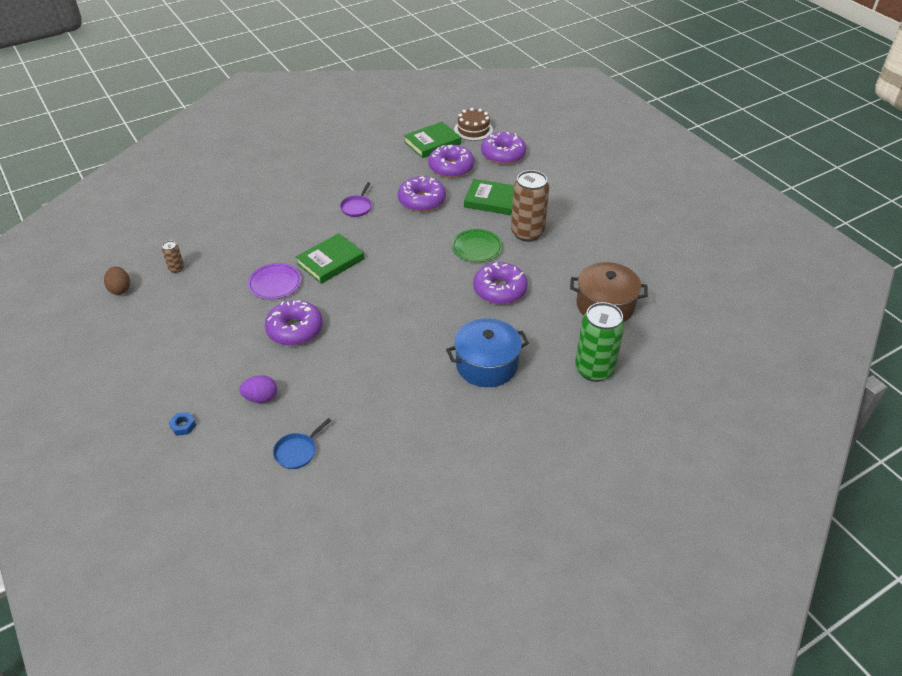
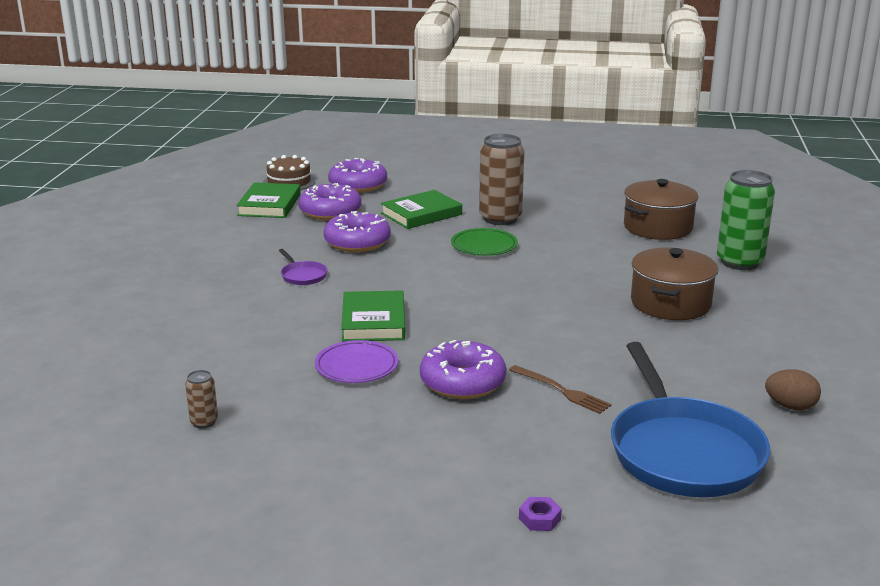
camera: 50 degrees left, 20 degrees down
brown egg [104,266,130,295] -> brown egg moved to [765,369,821,410]
blue nut [169,412,196,436] -> purple nut [519,497,562,531]
purple egg [239,375,277,403] -> none
blue pan [273,418,331,469] -> blue pan [611,342,770,497], size x2.45
blue pot [446,318,529,387] -> brown pot [631,247,718,320]
purple donut [473,262,528,305] -> none
none -> brown fork [509,365,612,414]

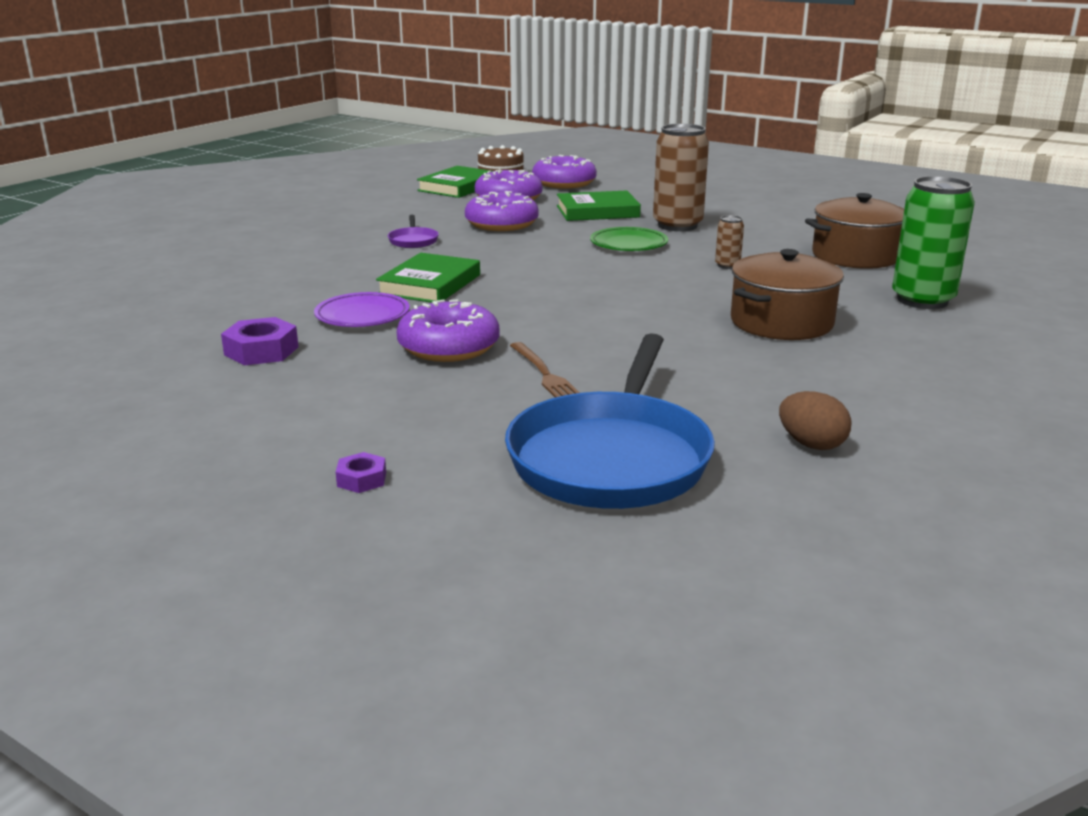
camera: 25 degrees right, 0 degrees up
brown can [185,370,218,429] -> brown can moved to [715,215,744,269]
none -> purple nut [221,317,299,365]

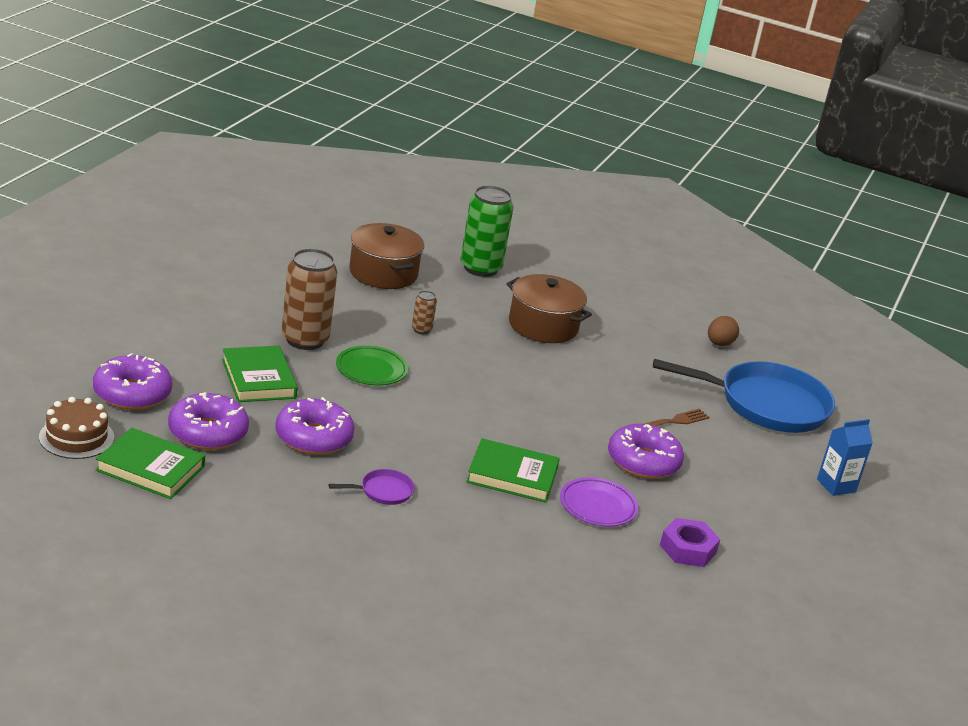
camera: 105 degrees left, 5 degrees up
purple nut [336,452,386,493] -> blue carton [817,419,873,496]

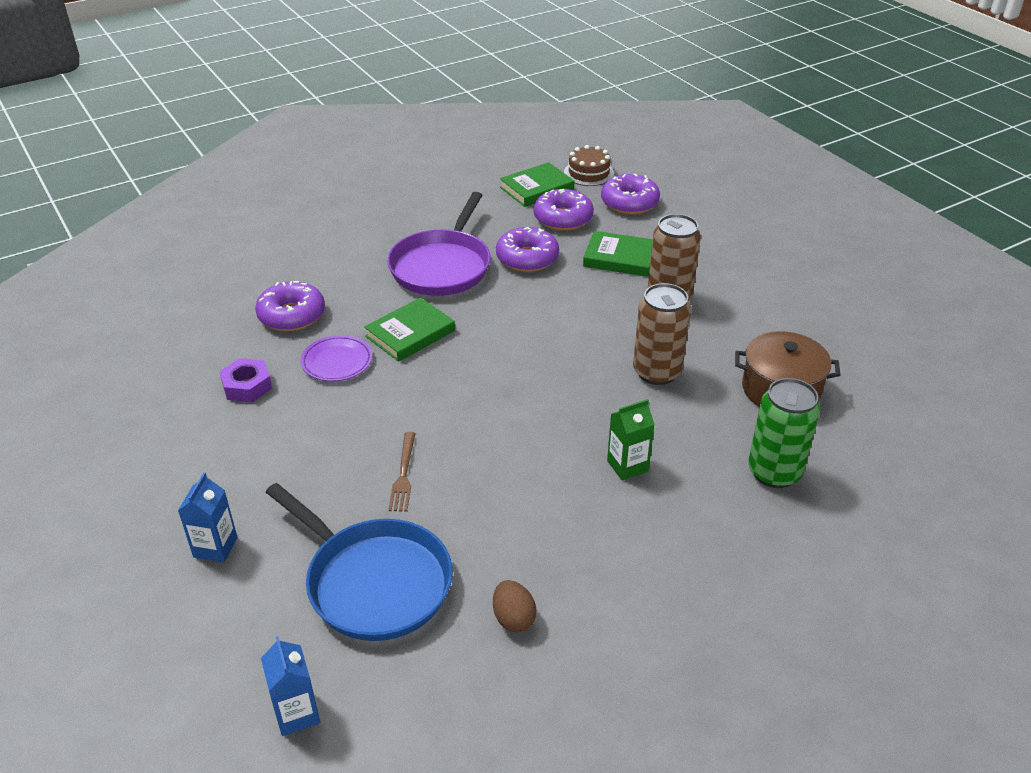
camera: 130 degrees right, 10 degrees up
purple pan [329,469,415,505] -> purple pan [387,192,491,296], size x2.45
green plate [336,346,408,386] -> none
brown can [412,291,437,334] -> brown can [633,283,691,385], size x2.22
brown pot [507,274,592,343] -> green carton [607,399,655,481]
purple donut [608,424,684,479] -> purple donut moved to [255,281,325,331]
blue pan [653,359,835,433] -> blue pan turned 90 degrees counterclockwise [266,483,453,641]
none -> blue carton [261,636,320,736]

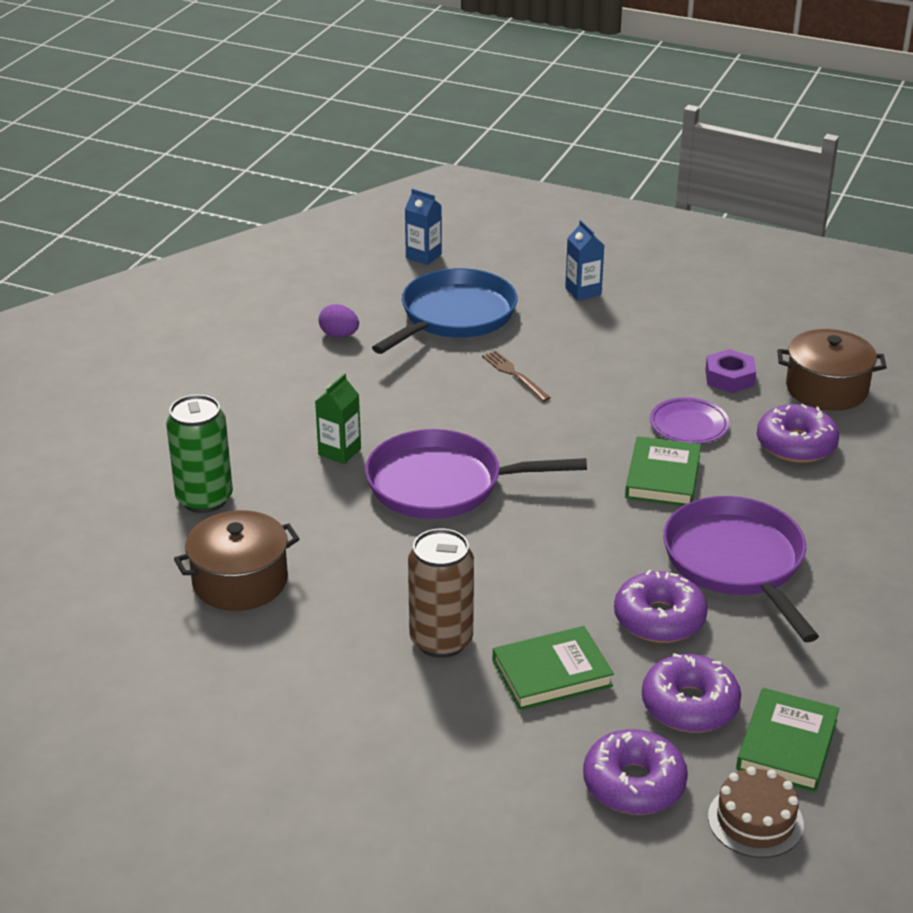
camera: 145 degrees right, 5 degrees down
blue pan [266,483,453,641] -> blue pan turned 120 degrees clockwise [372,268,517,354]
brown egg [493,580,537,632] -> purple egg [319,304,359,337]
brown can [633,283,691,385] -> none
none -> purple pan [365,429,587,519]
none -> brown pot [777,329,887,411]

